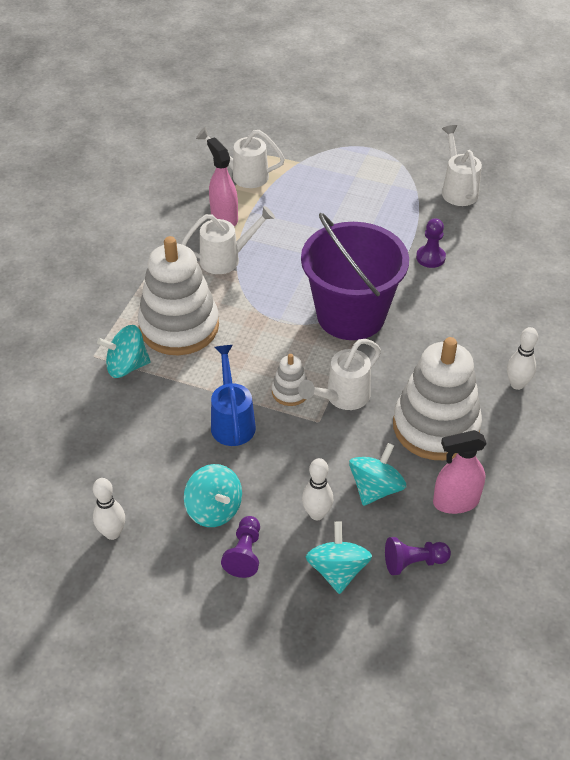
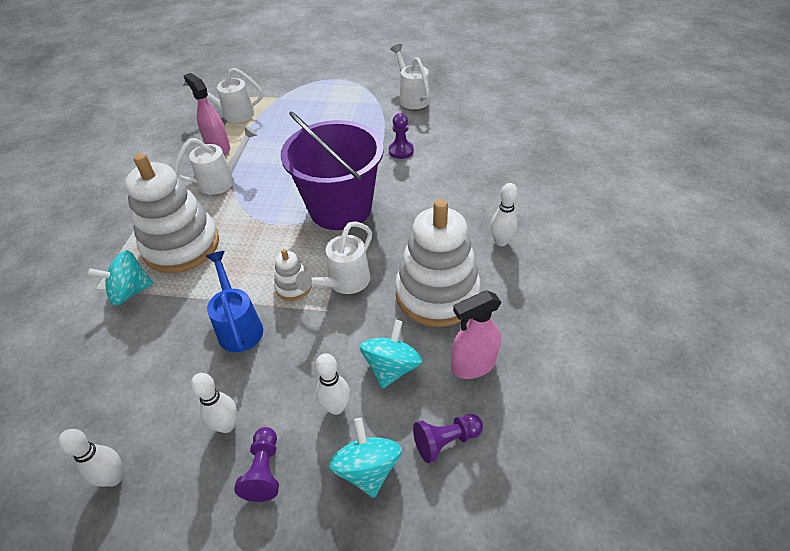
camera: 10 degrees left, 0 degrees up
turquoise spinning top [184,464,242,527] -> white bowling pin [191,373,237,433]

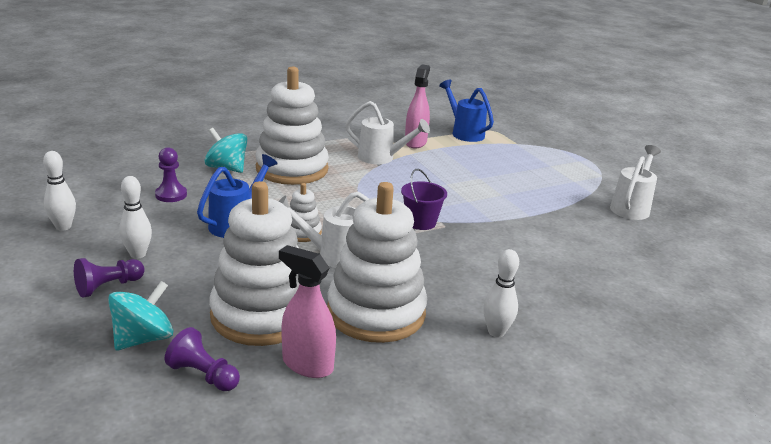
camera: 50 degrees right, 20 degrees down
white watering can [183,68,263,123] -> blue watering can [439,79,494,142]
purple bucket [281,111,384,230] -> purple bucket [401,169,447,230], size x0.43
white bowling pin [315,353,350,415] -> none
turquoise spinning top [360,320,423,389] -> white stacking toy [209,181,300,346]
purple pawn [389,113,414,159] -> purple pawn moved to [155,147,187,202]

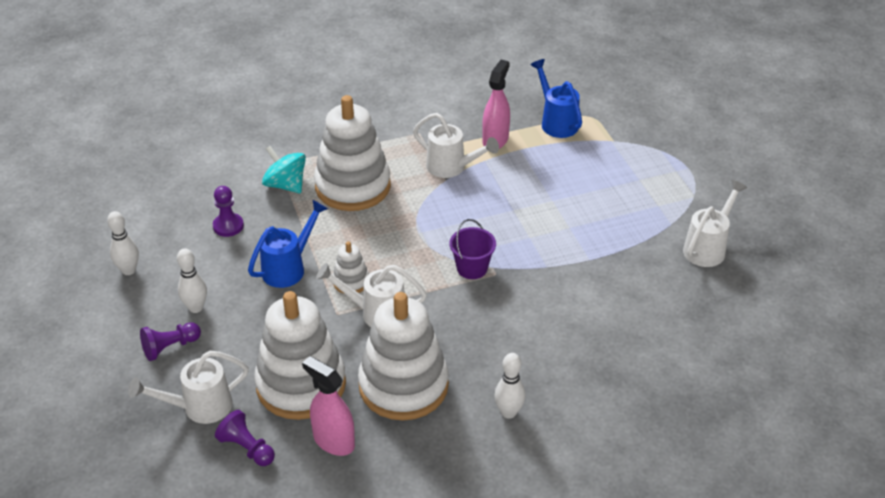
camera: 10 degrees right, 15 degrees up
turquoise spinning top [108,281,173,350] -> white watering can [128,351,249,424]

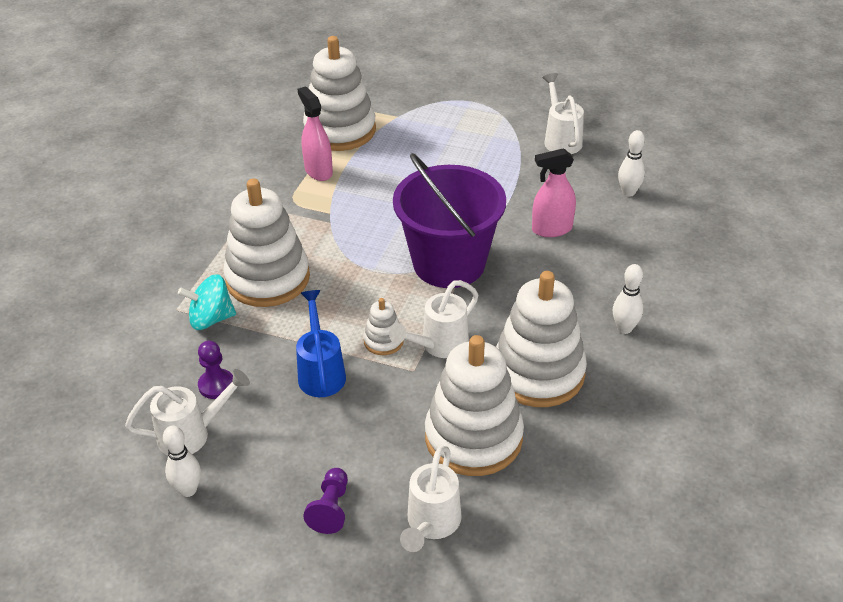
camera: 50 degrees left, 0 degrees up
white bowling pin [177,248,207,313] -> white bowling pin moved to [618,130,645,197]
purple pawn [215,410,275,466] -> none
pink spray bottle [302,356,355,456] -> pink spray bottle moved to [532,148,576,237]
white watering can [413,113,499,178] -> white watering can moved to [125,369,250,455]
purple bucket [450,219,496,279] -> purple bucket [393,153,506,288], size x2.30
blue watering can [530,59,582,138] -> white stacking toy [303,36,376,151]

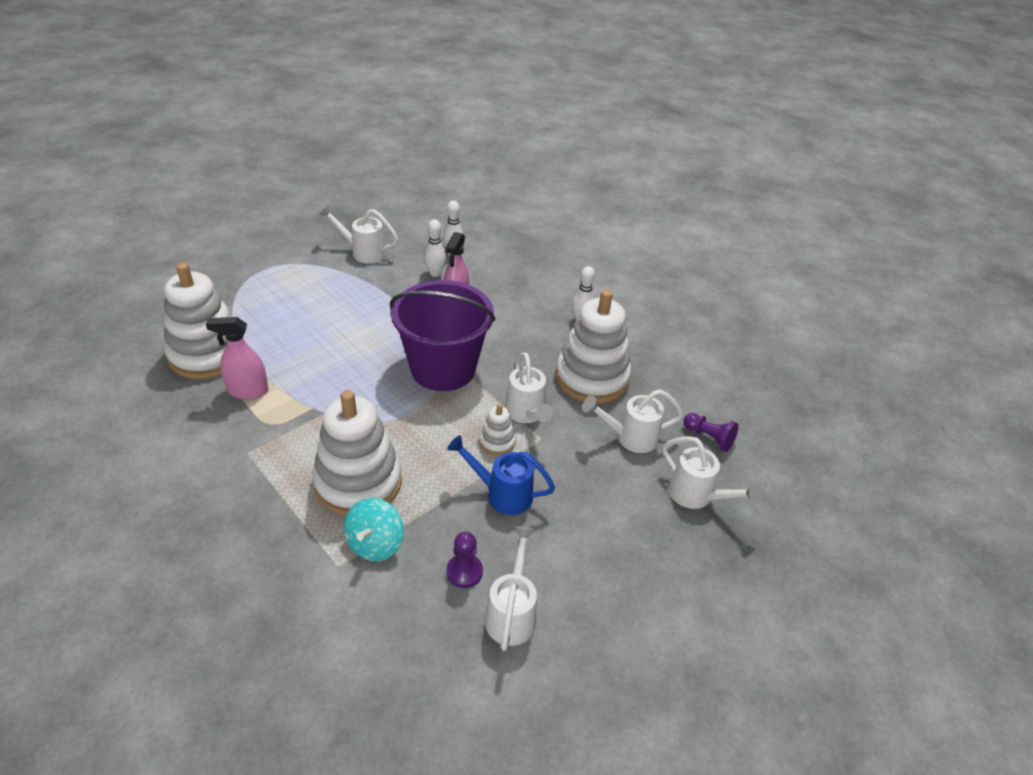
camera: 65 degrees left, 0 degrees up
white bowling pin [163,425,201,497] -> white bowling pin moved to [424,219,446,277]
purple pawn [303,468,348,534] -> purple pawn moved to [683,413,739,452]
white stacking toy [425,335,524,476] -> white watering can [582,389,683,453]

